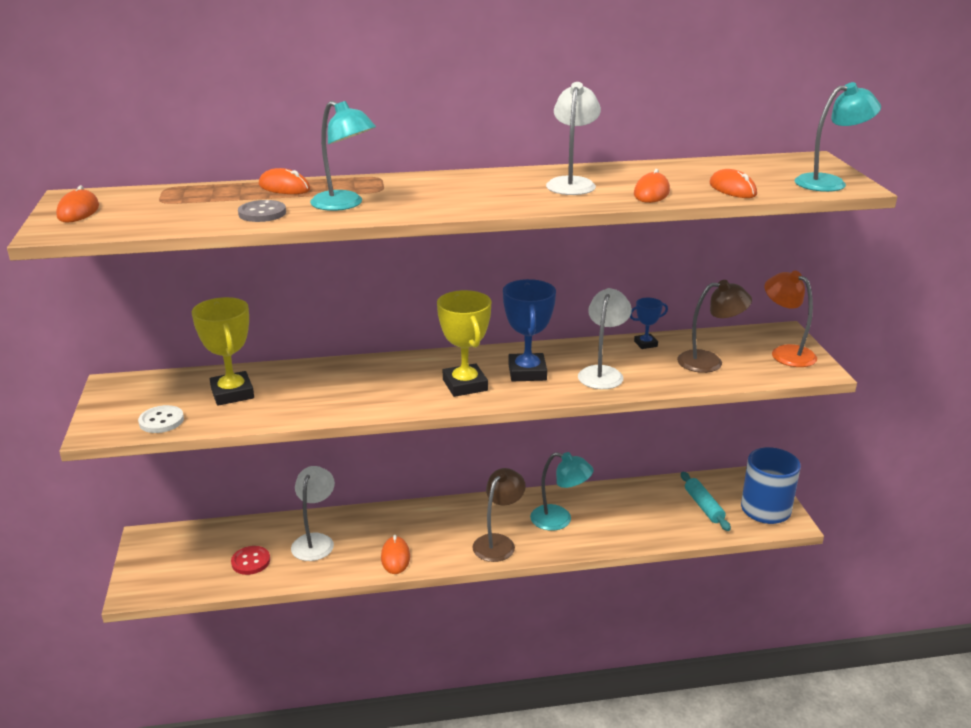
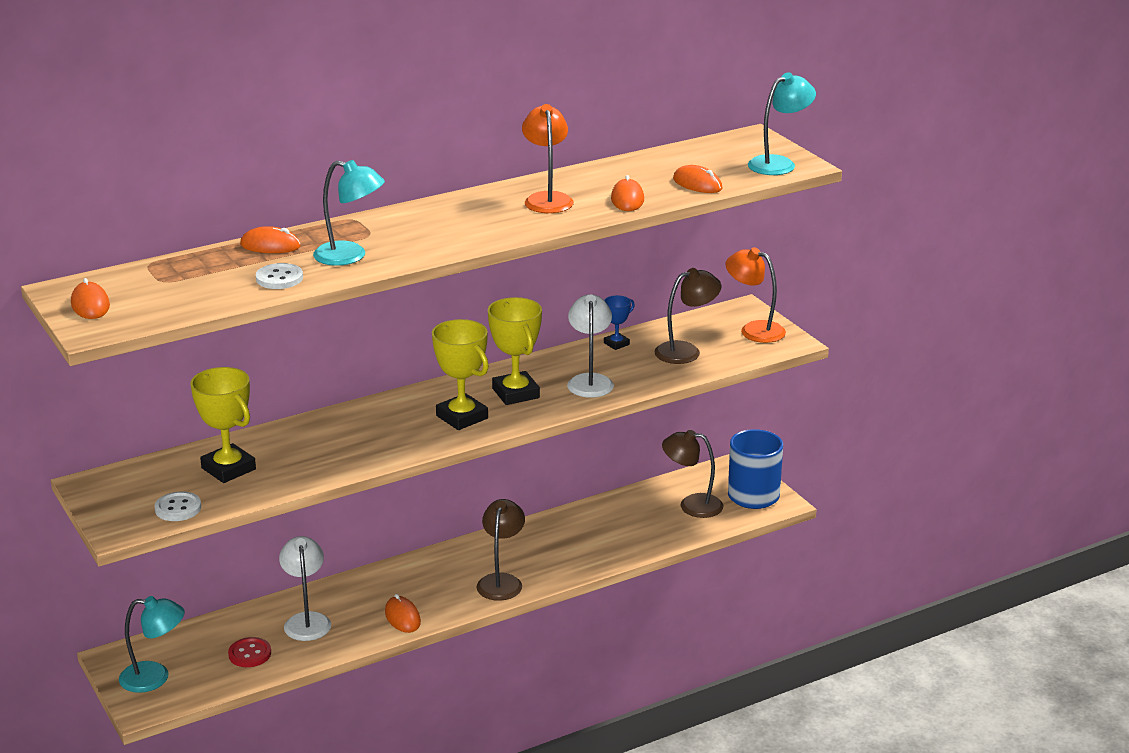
camera: 20 degrees left, 0 degrees up
grey button [238,200,286,222] -> white button [256,263,303,289]
blue trophy [503,279,556,381] -> yellow trophy [488,297,542,405]
turquoise lamp [530,452,594,531] -> turquoise lamp moved to [119,596,185,693]
white lamp [546,82,601,195] -> orange lamp [522,104,574,213]
turquoise rolling pin [681,472,731,531] -> brown lamp [662,430,723,518]

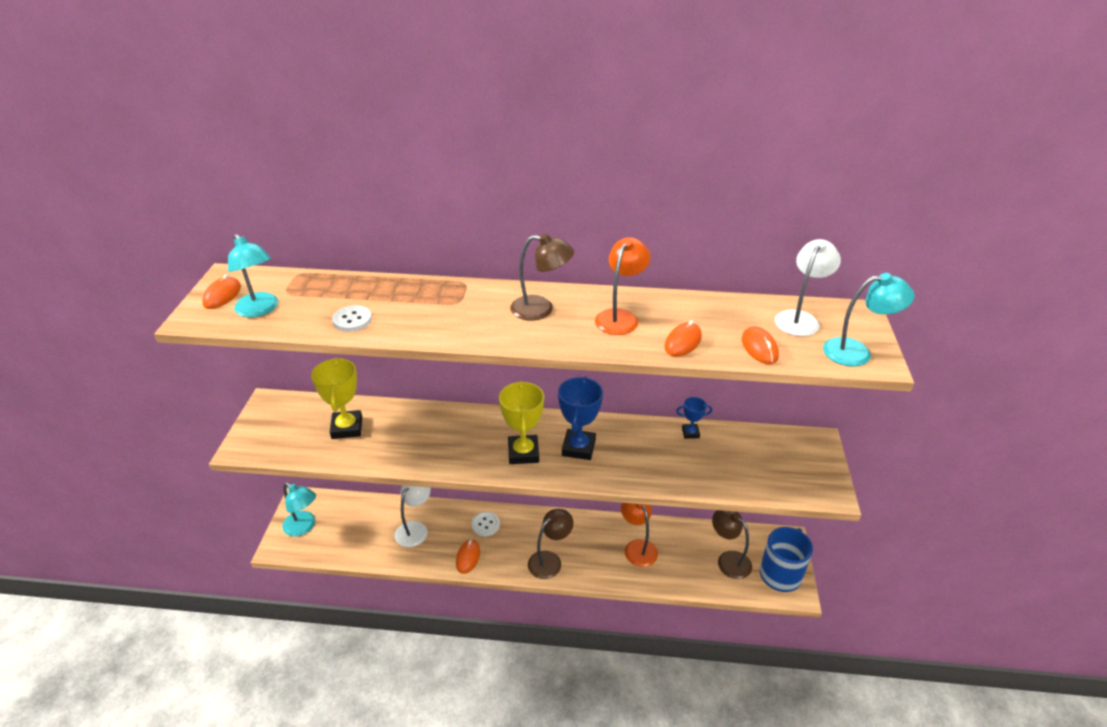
camera: 35 degrees right, 10 degrees up
white button [155,491,201,521] -> white button moved to [471,512,500,536]
red button [228,637,271,667] -> none
orange mouse [240,226,301,253] -> none
turquoise lamp [313,160,385,266] -> turquoise lamp moved to [228,233,278,317]
yellow trophy [488,297,542,405] -> blue trophy [558,376,603,460]
white lamp [567,294,614,398] -> white lamp moved to [775,239,841,336]
brown lamp [654,268,721,364] -> brown lamp moved to [510,233,574,321]
orange lamp [726,247,786,343] -> orange lamp moved to [621,503,658,567]

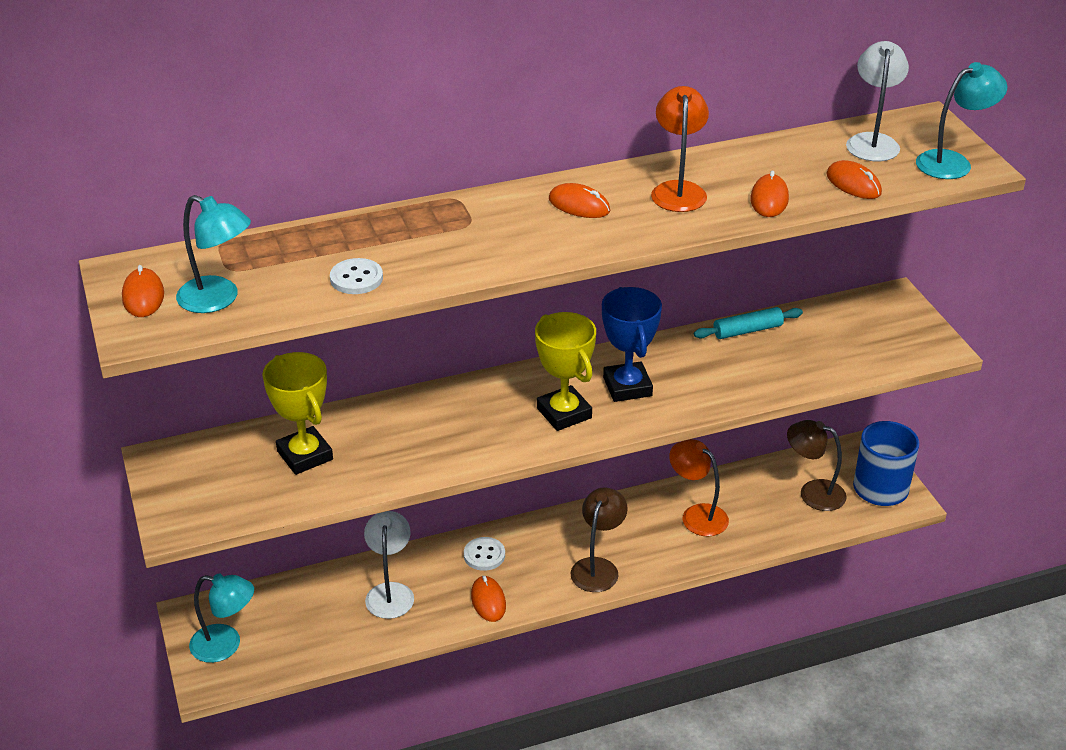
camera: 25 degrees left, 0 degrees up
brown lamp [510,233,574,321] -> orange mouse [549,183,610,218]
blue trophy [676,397,712,439] -> turquoise rolling pin [694,307,803,339]

